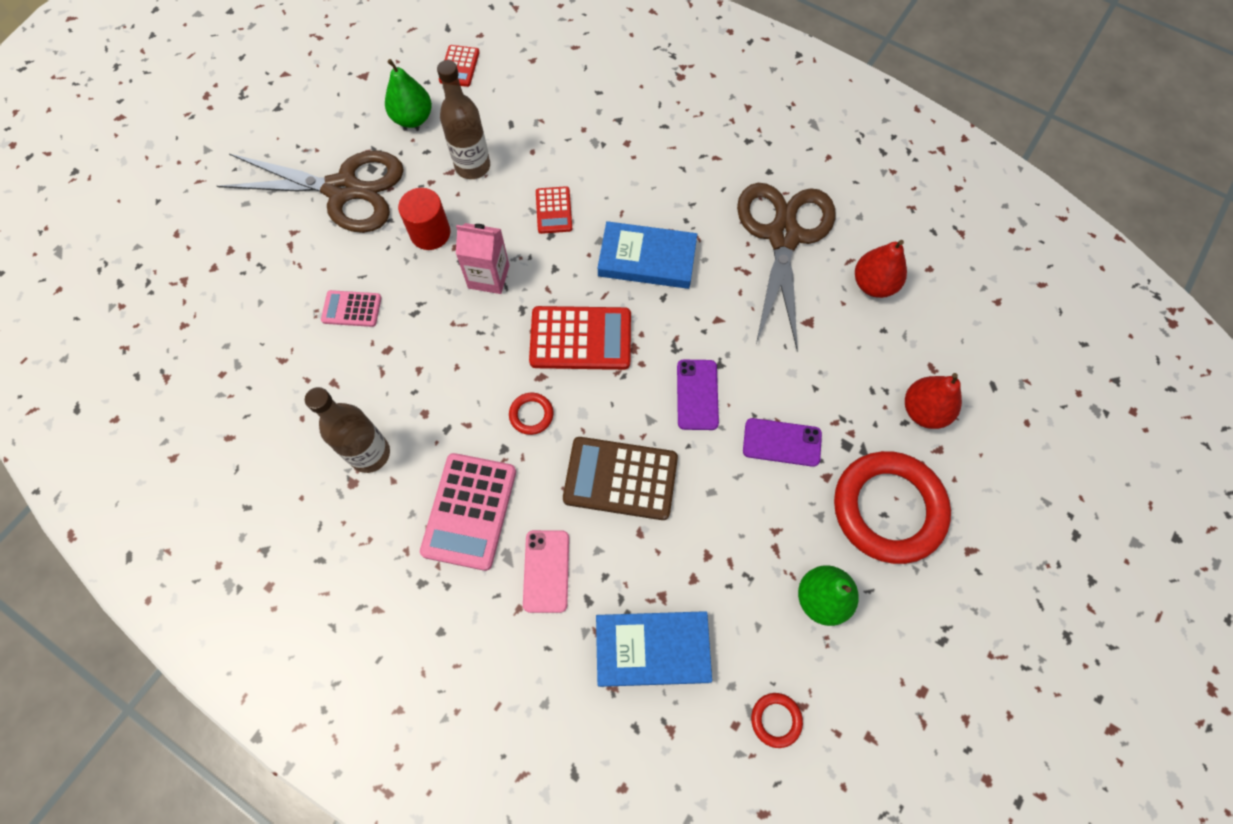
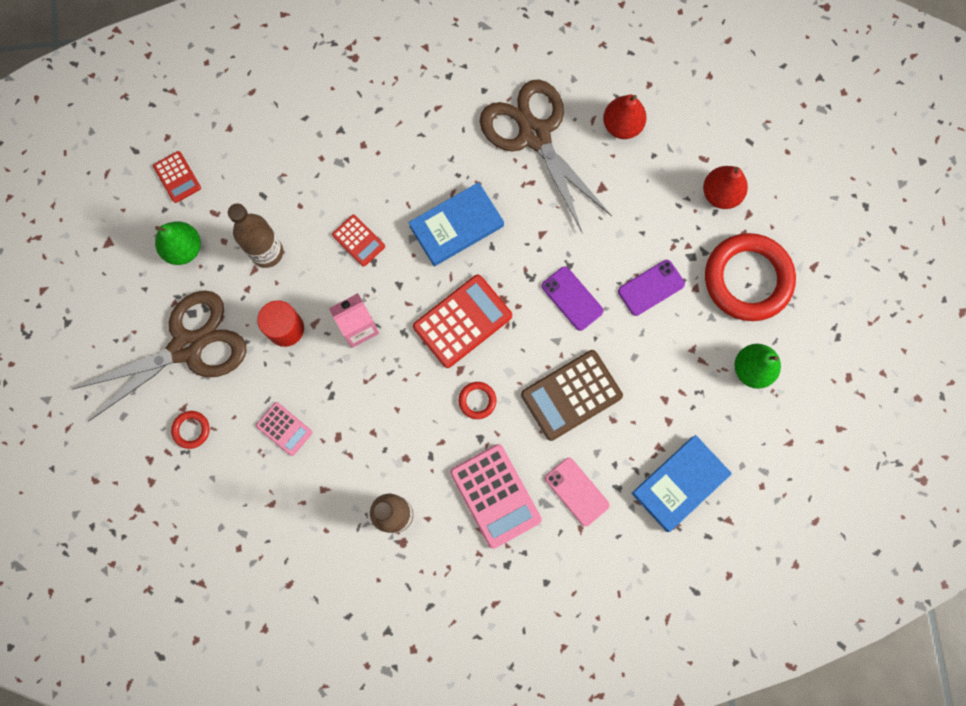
camera: 40 degrees left, 10 degrees up
pink calculator [321,290,382,327] -> pink calculator turned 105 degrees counterclockwise [256,402,312,456]
red ring [751,693,803,748] -> red ring moved to [171,411,210,449]

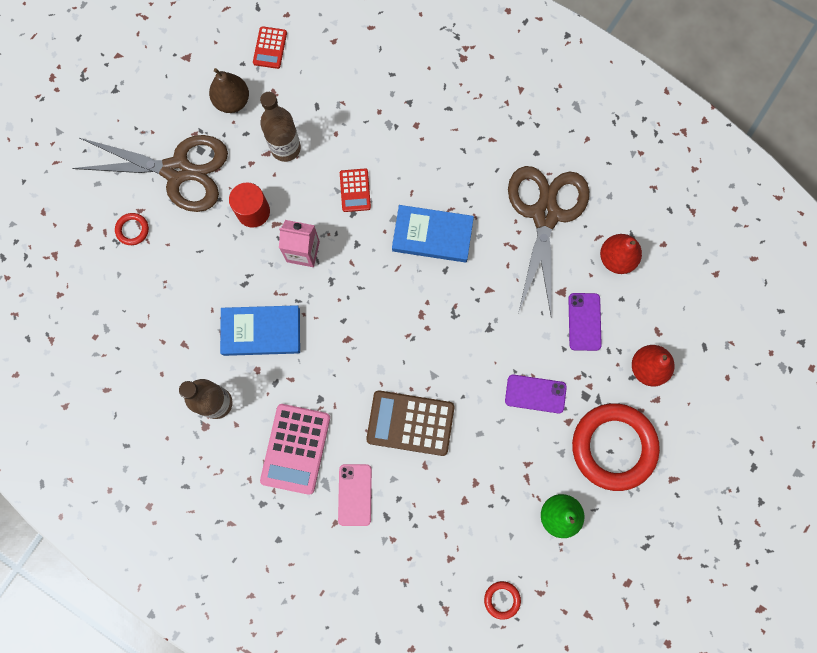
camera: 40 degrees right, 0 degrees up
green pear [155,221,201,265] -> brown pear [209,68,249,113]
pink calculator [256,402,312,456] -> none
red calculator [413,275,512,368] -> none
red ring [458,382,497,419] -> red ring moved to [484,581,521,620]
purple phone [542,267,604,331] -> purple phone moved to [568,293,602,351]
blue book [631,435,732,532] -> blue book moved to [220,305,300,356]

